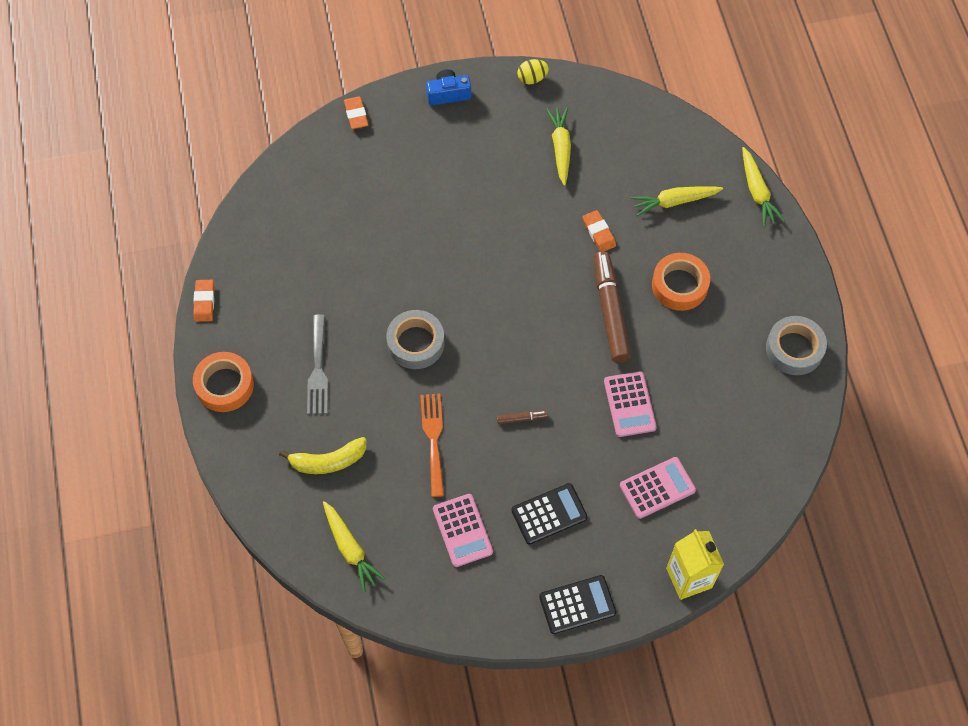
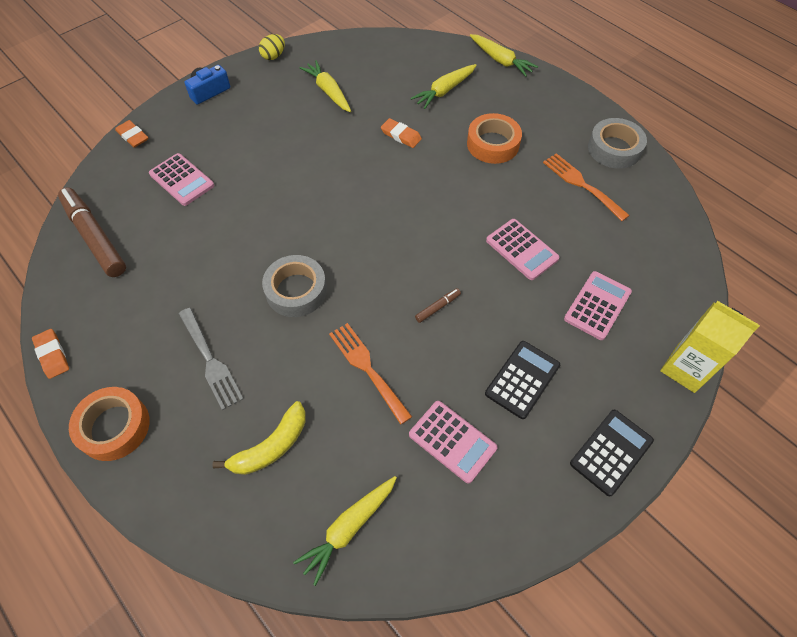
camera: 30 degrees left, 5 degrees down
yellow carrot [323,501,385,592] -> yellow carrot turned 105 degrees clockwise [293,476,397,586]
brown marker [594,251,631,363] -> brown marker moved to [58,188,126,277]
none -> pink calculator [149,153,214,206]
none -> orange fork [543,153,630,221]

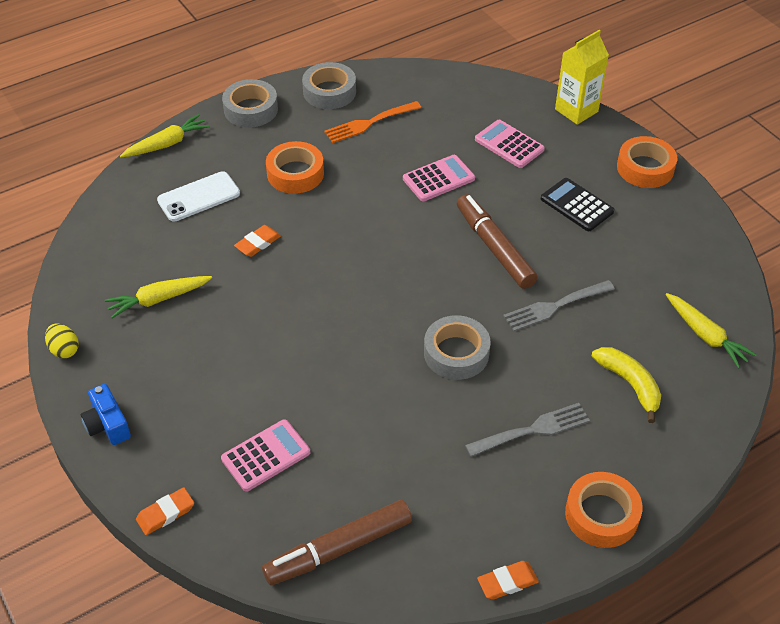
camera: 80 degrees left, 10 degrees down
orange fork [329,323,412,425] -> grey fork [503,280,615,331]
pink calculator [409,401,497,484] -> none
yellow carrot [410,64,477,109] -> white phone [157,171,240,222]
brown marker [415,288,461,323] -> brown marker [457,194,538,289], size x2.42
black calculator [570,410,654,496] -> orange tape [617,136,677,188]
none -> grey tape [222,79,278,127]

